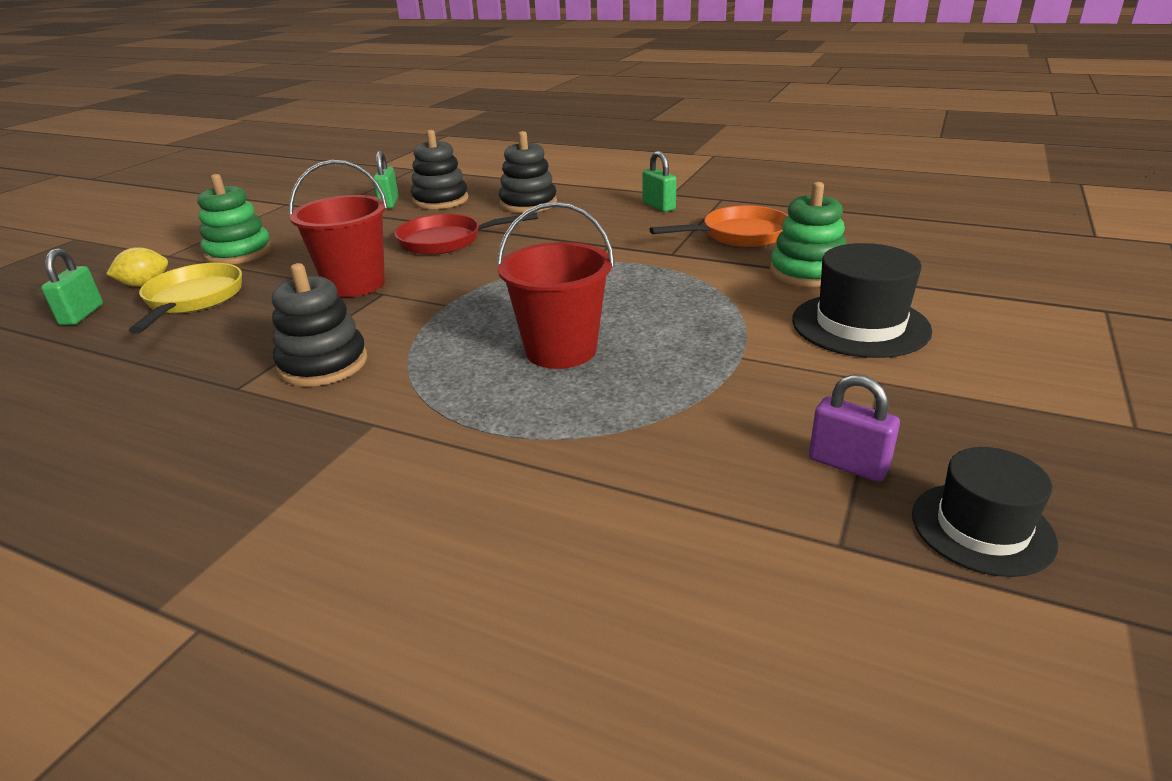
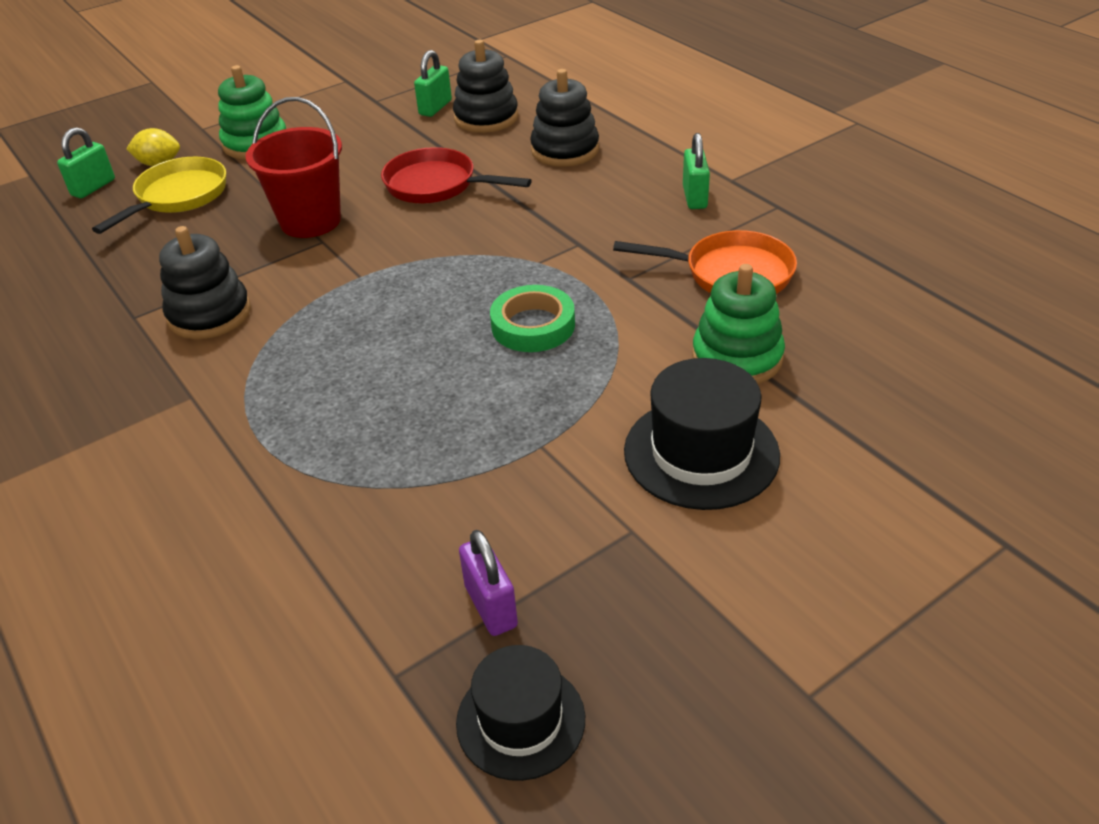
camera: 30 degrees right, 10 degrees up
red bucket [497,202,614,369] -> none
none -> green tape [490,285,575,352]

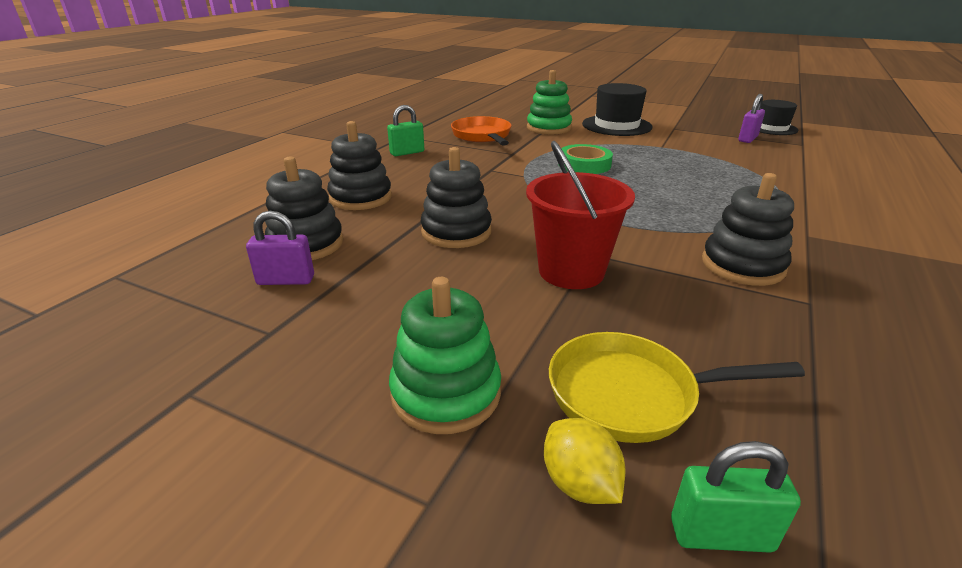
camera: 120 degrees left, 10 degrees down
red pan [381,147,532,204] -> black stacking toy [421,147,492,248]
green padlock [414,50,452,117] -> purple padlock [246,211,314,285]

